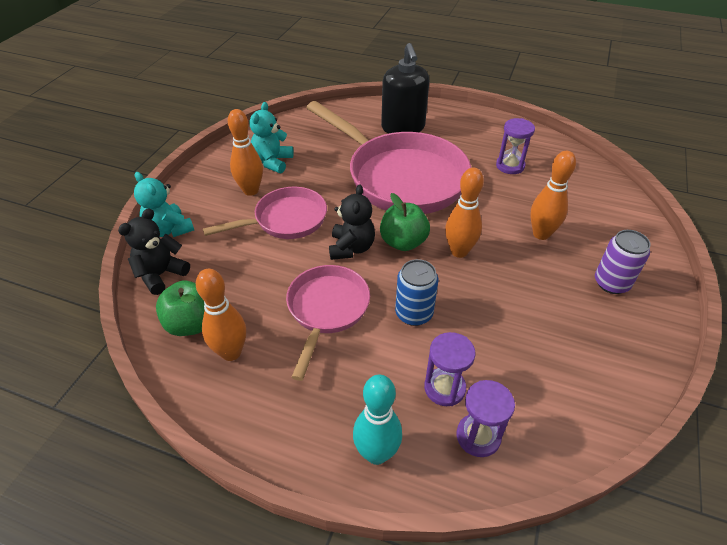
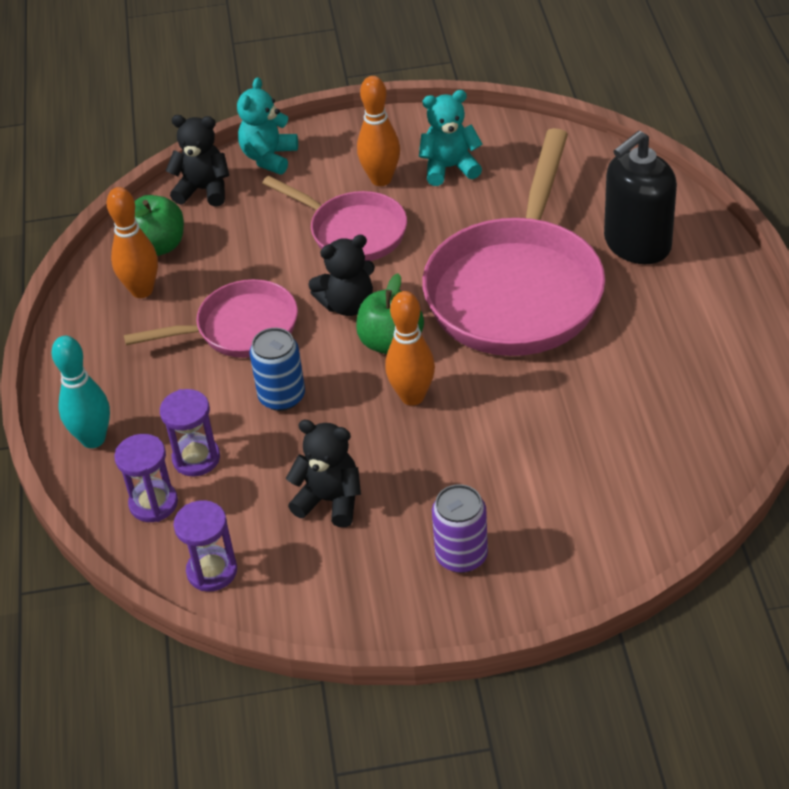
camera: 65 degrees right, 0 degrees up
purple hourglass [496,118,535,174] -> purple hourglass moved to [173,500,237,592]
orange bowling pin [530,151,576,240] -> none
none -> black teddy bear [286,420,361,527]

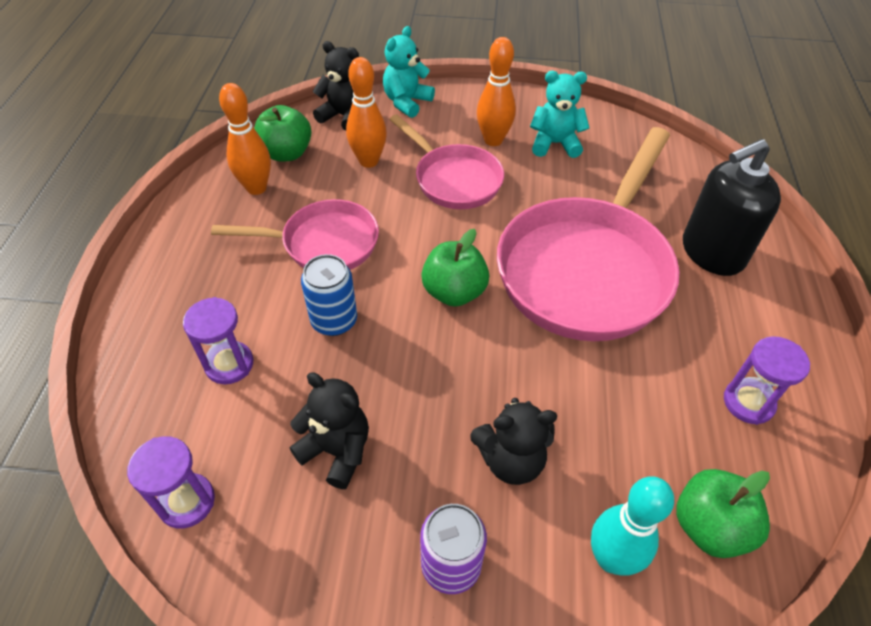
camera: 10 degrees right, 5 degrees up
turquoise bowling pin [51,336,110,448] -> turquoise bowling pin moved to [591,476,674,576]
purple hourglass [114,434,178,522] -> purple hourglass moved to [724,336,810,425]
black teddy bear [308,235,375,316] -> black teddy bear moved to [470,398,557,485]
orange bowling pin [385,291,435,406] -> orange bowling pin moved to [346,57,387,168]
none -> green apple [676,469,770,558]

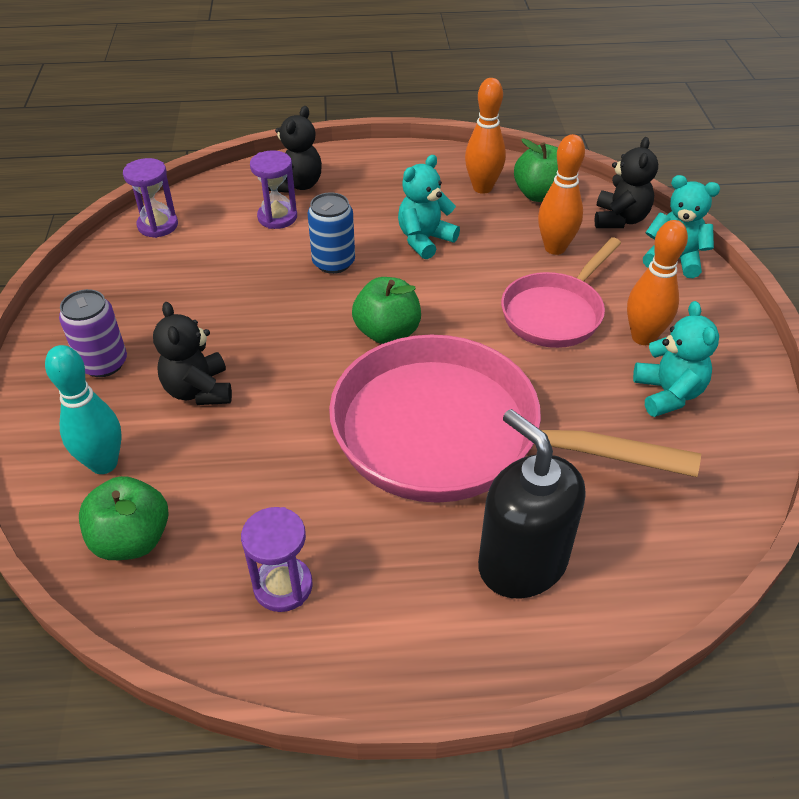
camera: 80 degrees right, 5 degrees down
pink pan [211,199,379,270] -> turquoise teddy bear [398,155,460,259]
black teddy bear [290,372,369,489] -> black teddy bear moved to [268,106,322,193]

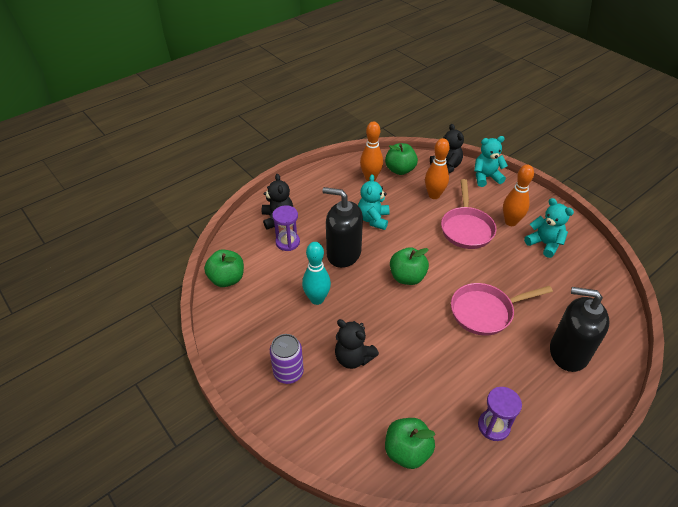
camera: 35 degrees left, 0 degrees up
turquoise bowling pin [45,345,121,474] -> turquoise bowling pin moved to [302,242,331,305]
purple hourglass [123,158,178,238] -> green apple [204,249,244,287]
blue can [308,192,355,274] -> black soap dispenser [322,187,363,268]
pink pan [329,335,701,503] -> pink pan [451,283,553,336], size x0.56

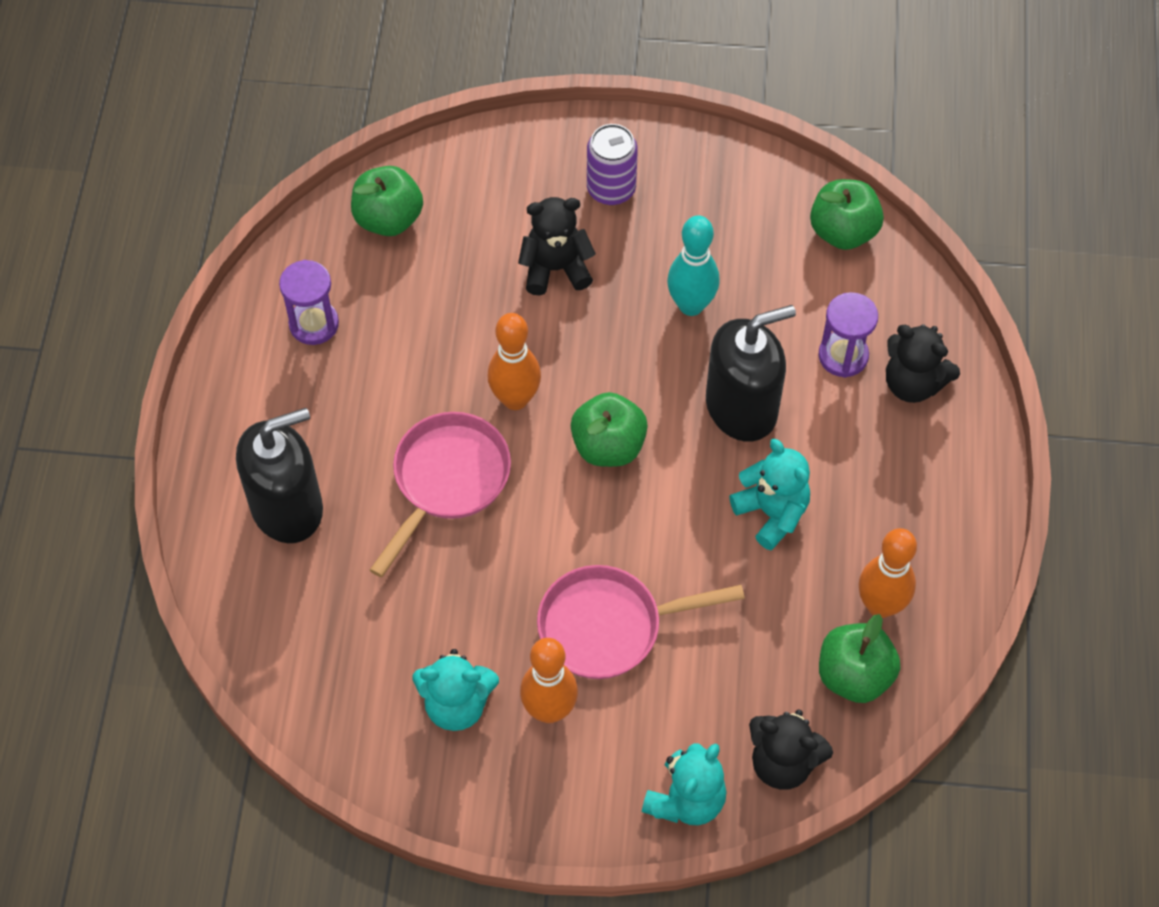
camera: 135 degrees right, 15 degrees up
orange bowling pin [425,138,450,199] -> orange bowling pin moved to [488,313,541,410]
pink pan [441,179,496,249] -> pink pan turned 60 degrees counterclockwise [537,565,745,679]

